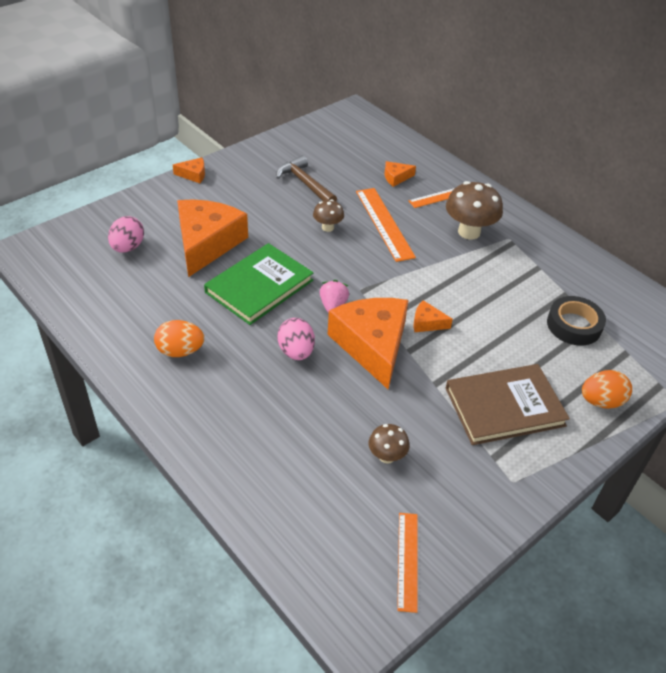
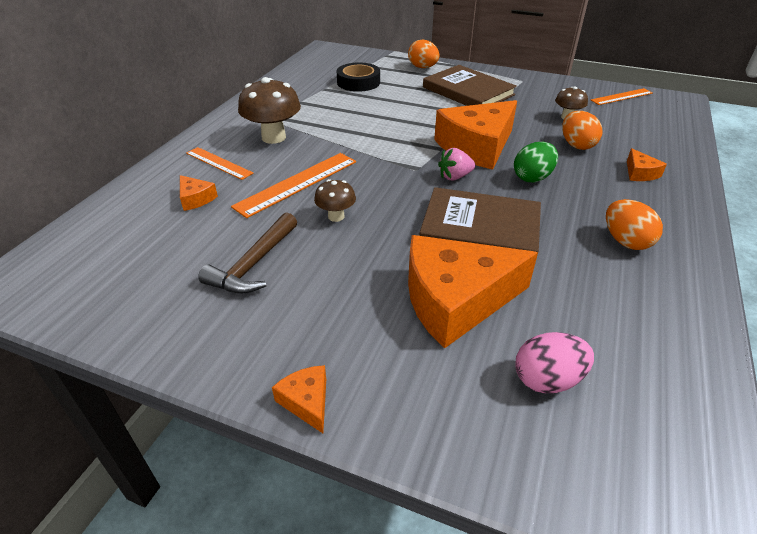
camera: 115 degrees left, 5 degrees down
green book [204,243,314,325] -> brown book [419,187,541,252]
pink egg [277,318,315,360] -> green egg [514,142,558,183]
orange cheese [414,300,453,332] -> orange cheese moved to [627,148,667,181]
none -> orange egg [562,111,603,150]

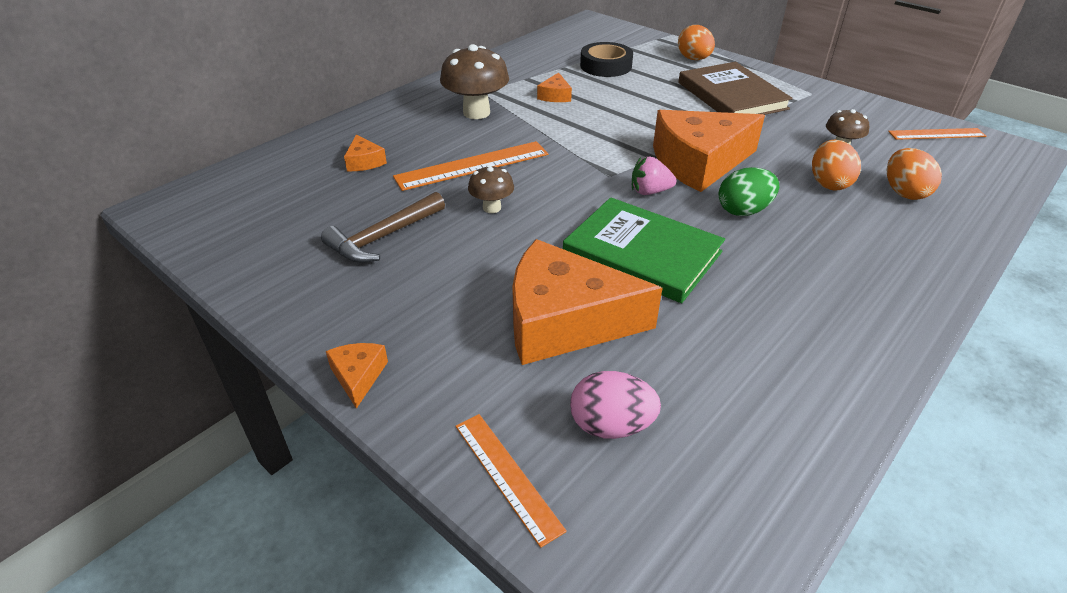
camera: 20 degrees right, 0 degrees up
orange ruler [186,147,253,180] -> orange ruler moved to [455,414,567,548]
brown book [419,187,541,252] -> green book [563,197,725,303]
orange egg [606,199,663,250] -> orange egg moved to [887,148,942,200]
orange cheese [627,148,667,181] -> orange cheese moved to [537,72,572,102]

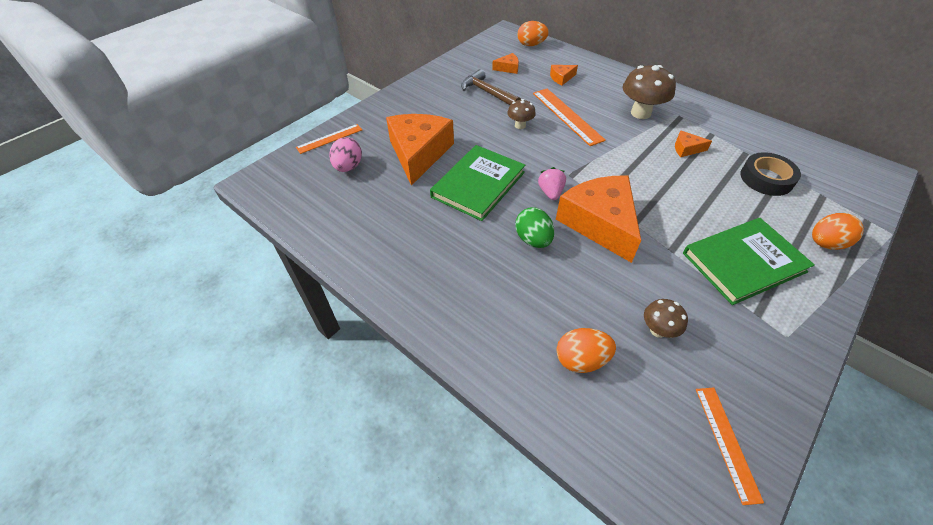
camera: 90 degrees right, 10 degrees up
orange cheese [326,343,388,409] -> orange cheese moved to [492,53,519,74]
brown book [678,62,793,115] -> green book [683,218,815,305]
orange egg [812,140,861,190] -> orange egg moved to [517,21,549,46]

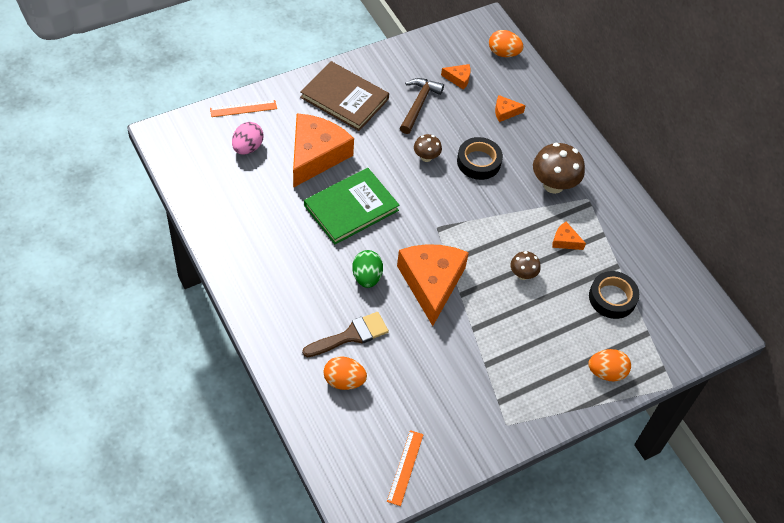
camera: 15 degrees right, 5 degrees up
brown hammer [461,69,521,105] -> brown hammer turned 45 degrees clockwise [400,78,444,134]
orange ruler [533,88,606,146] -> black tape [457,137,503,180]
pink strawberry [538,167,566,200] -> none
brown mushroom [644,299,688,338] -> brown mushroom moved to [510,251,541,280]
green book [683,218,815,305] -> none
none -> brown book [300,61,389,131]
none -> brown brush [302,312,389,357]

